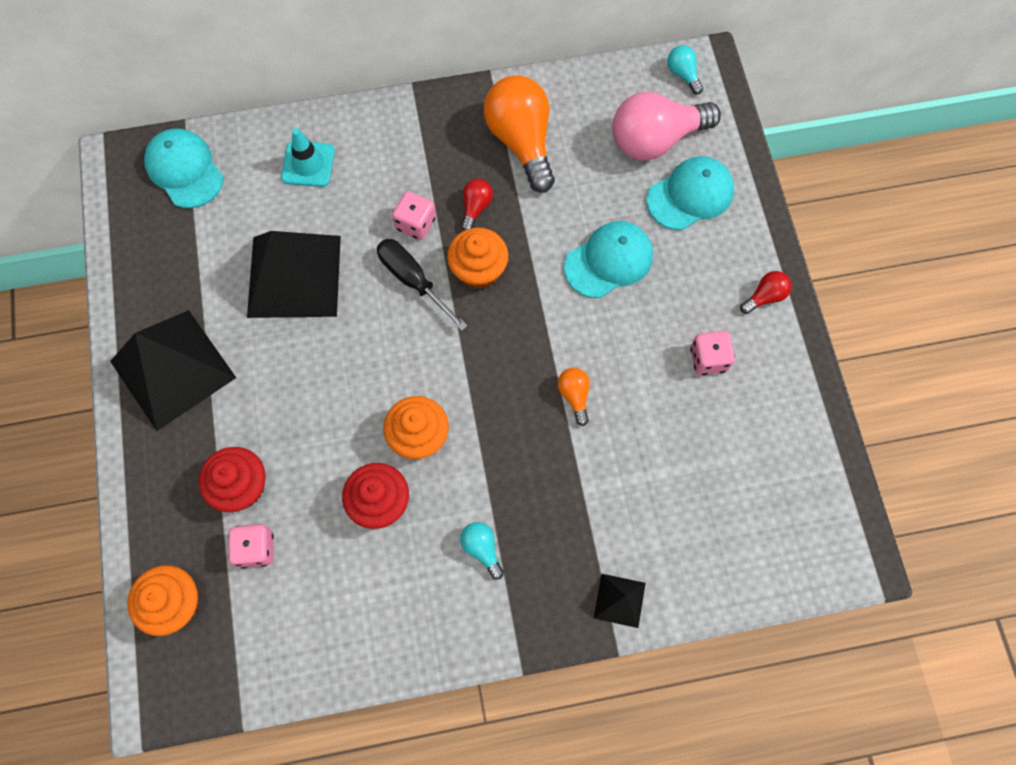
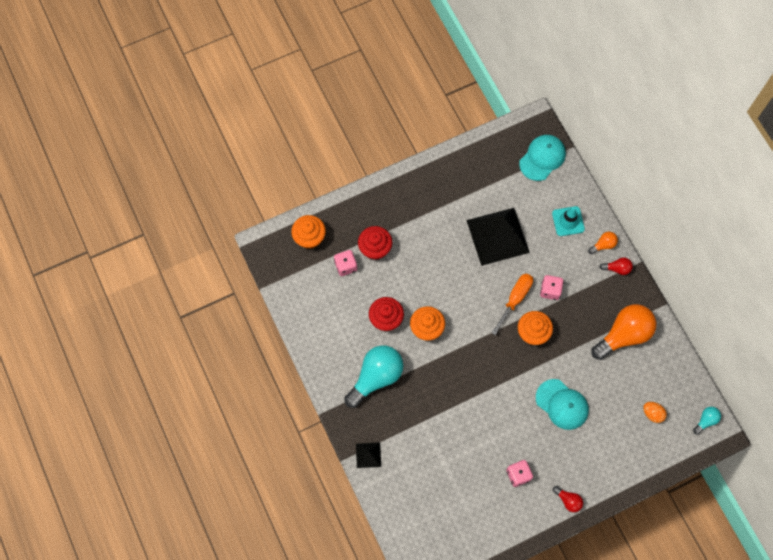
camera: 75 degrees right, 0 degrees up
black pyramid [110,310,236,431] -> none
black screwdriver [377,239,468,331] -> orange screwdriver [492,274,533,335]
turquoise light bulb [460,522,504,580] -> turquoise light bulb [344,345,404,408], size x2.21
red light bulb [461,179,493,231] -> red light bulb moved to [600,258,633,275]
orange light bulb [558,368,590,426] -> orange light bulb moved to [588,232,618,254]
pink light bulb [612,92,721,161] -> orange egg [643,402,667,423]
turquoise cap [646,156,734,230] -> none

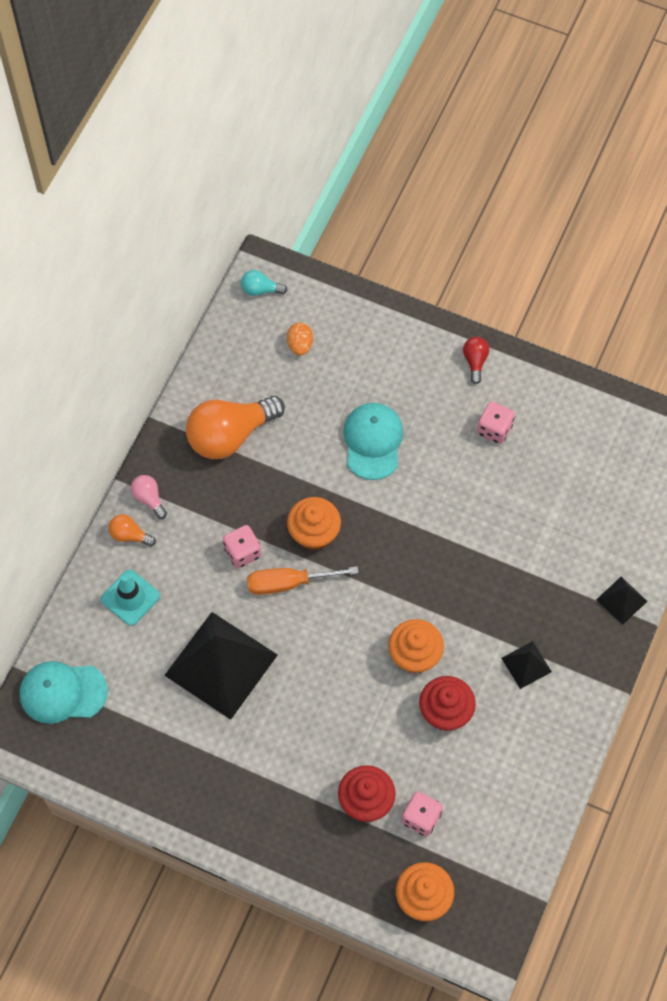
camera: 130 degrees left, 5 degrees down
turquoise light bulb [344,345,404,408] -> black pyramid [501,641,552,689]
orange light bulb [591,304,656,360] -> orange light bulb turned 45 degrees counterclockwise [186,396,285,459]
red light bulb [600,258,633,275] -> pink light bulb [131,475,167,519]

